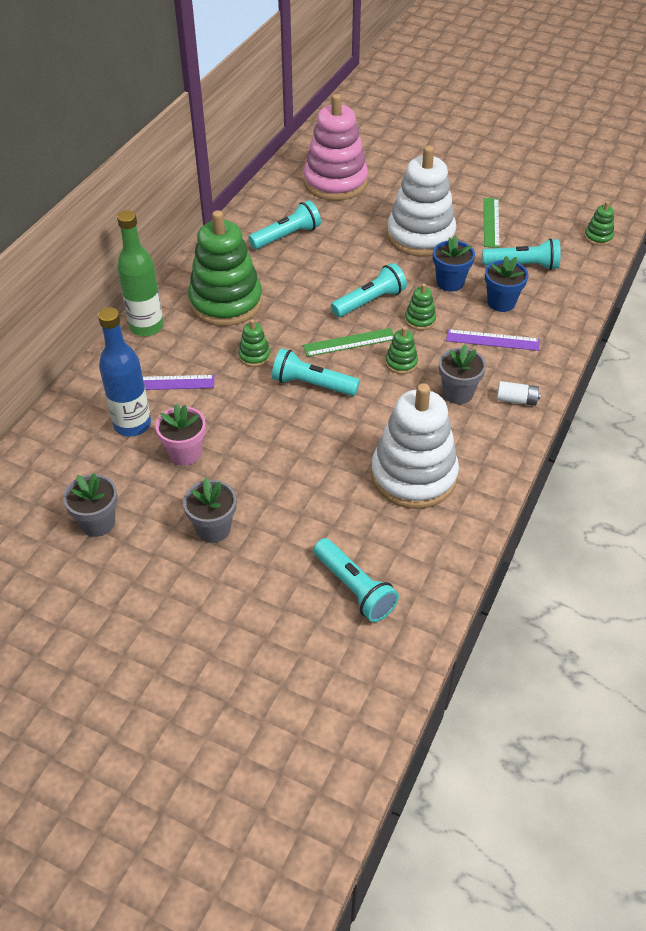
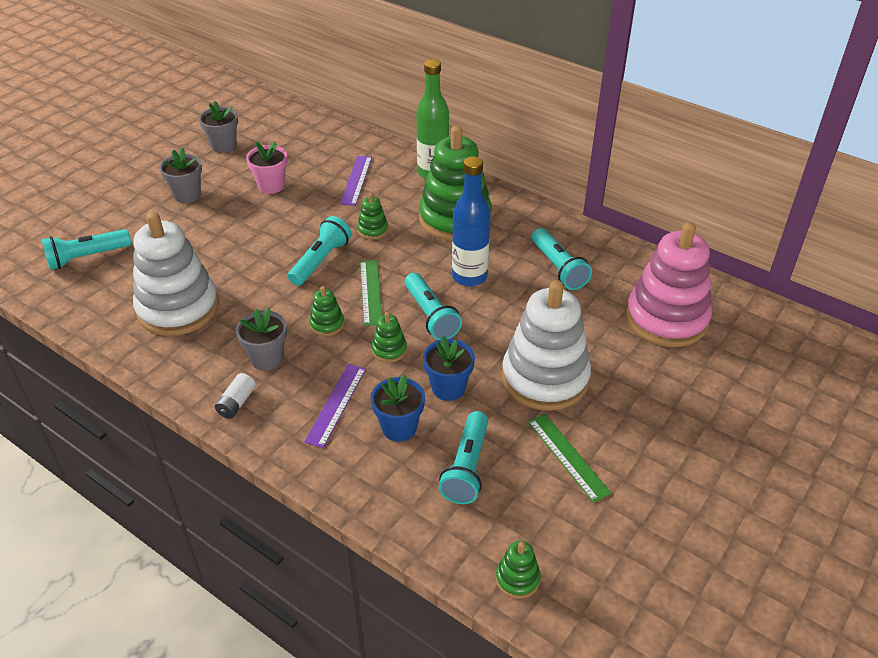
camera: 100 degrees right, 5 degrees down
blue bottle [98,307,151,437] -> blue bottle moved to [452,156,491,286]
green ruler [484,198,500,248] -> green ruler turned 45 degrees clockwise [528,414,611,503]

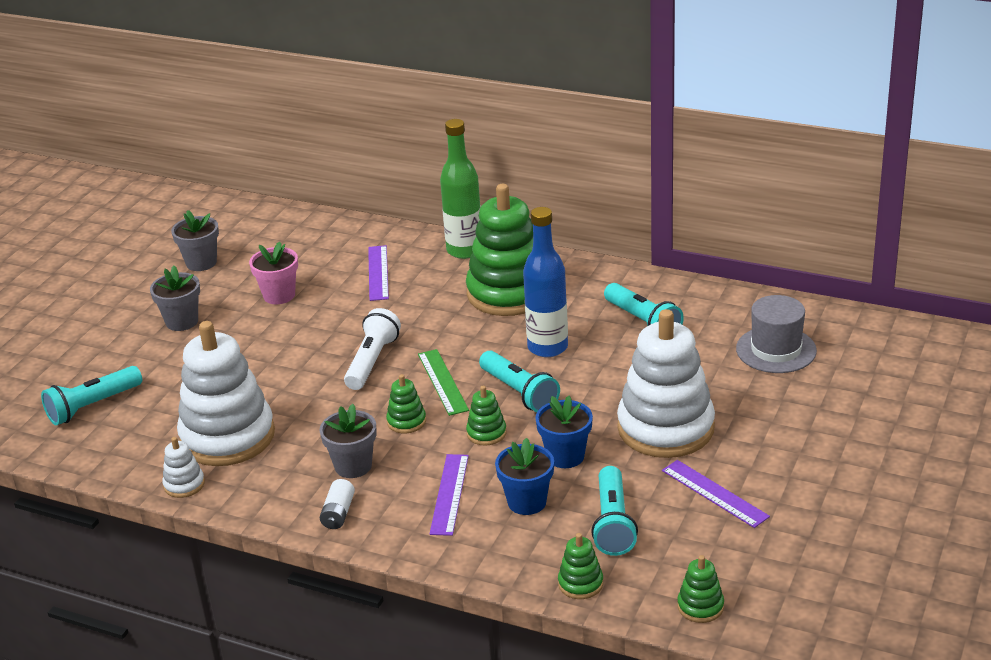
camera: 10 degrees left, 10 degrees down
turquoise flashlight [288,216,352,286] -> white flashlight [344,308,401,390]
green stacking toy [357,193,388,239] -> green stacking toy moved to [558,533,603,599]
green ruler [528,414,611,503] -> purple ruler [662,460,770,528]
pink stacking toy [626,222,712,347] -> grey hat [736,295,817,373]
none -> white stacking toy [162,437,205,498]

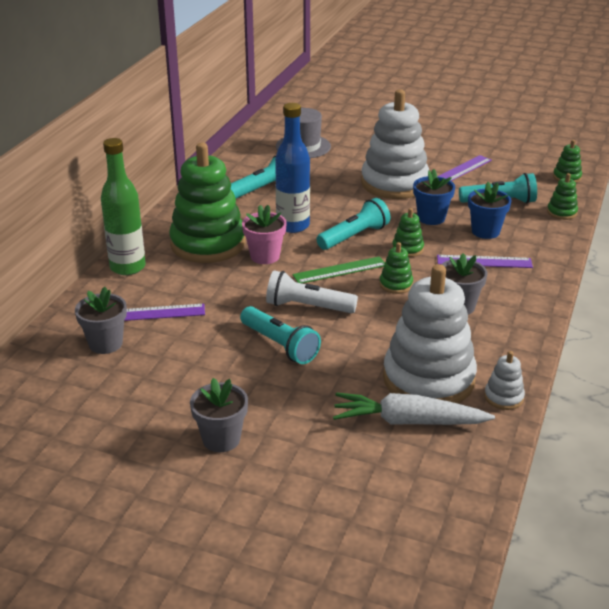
camera: 95 degrees left, 0 degrees up
turquoise flashlight [41,366,142,425] -> turquoise flashlight moved to [240,306,321,364]
grey flower pot [171,210,219,271] -> grey flower pot moved to [75,287,127,354]
pink flower pot [249,242,298,304] -> pink flower pot moved to [242,205,287,264]
white battery [320,479,355,529] -> none
none -> white carrot [333,393,495,425]

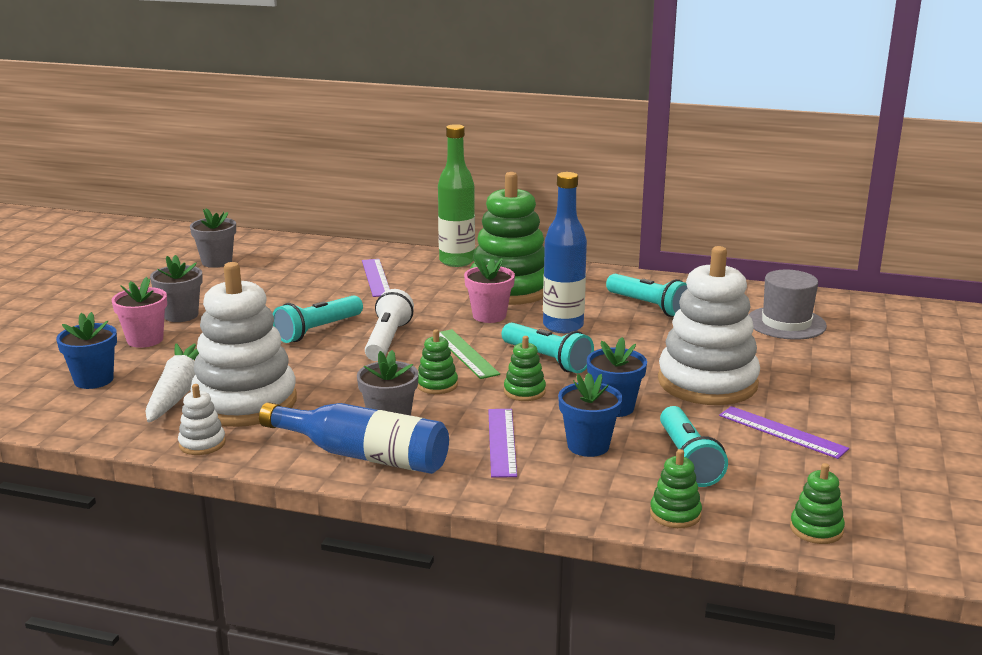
camera: 85 degrees right, 10 degrees down
grey flower pot [75,287,127,354] -> grey flower pot moved to [190,208,236,268]
none -> blue flower pot [56,312,117,389]
none -> pink flower pot [112,277,167,348]
none -> blue bottle [259,402,449,474]

